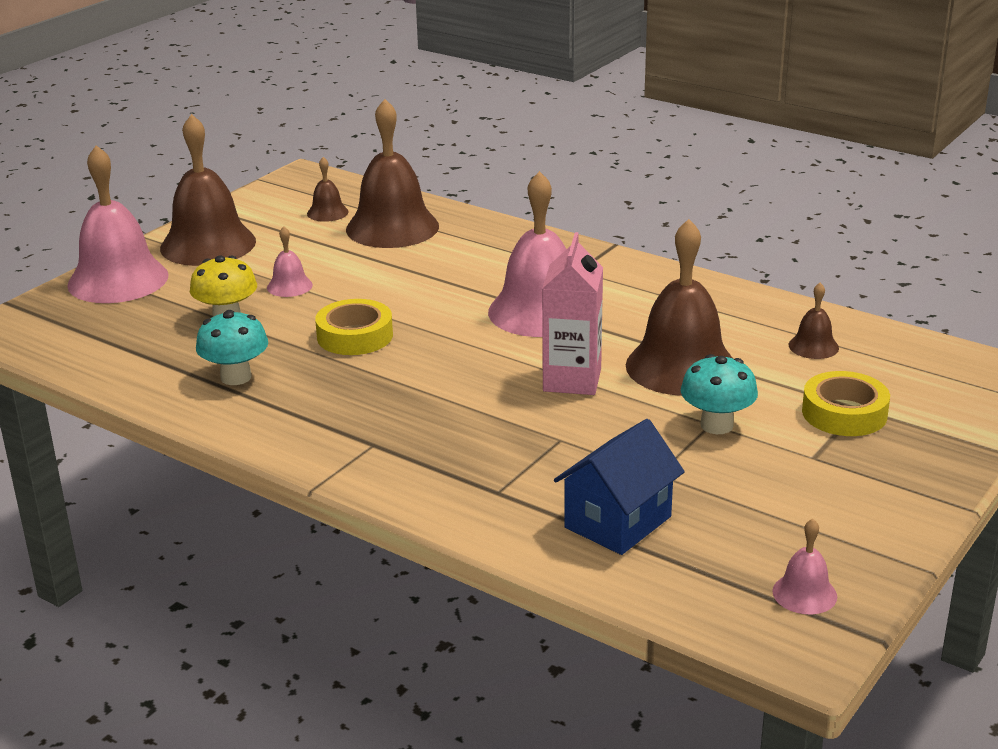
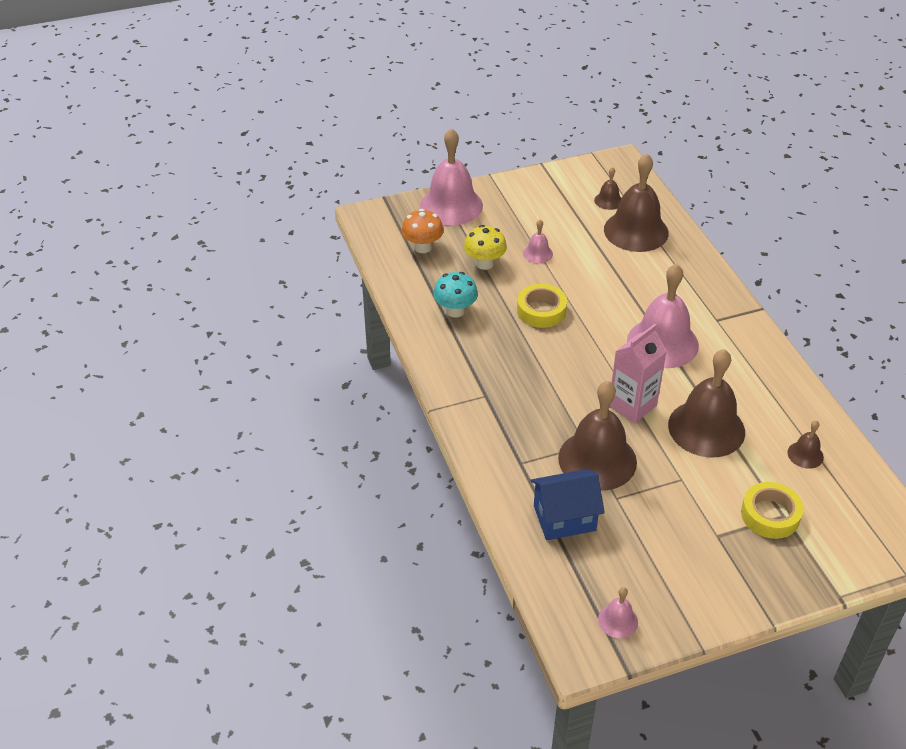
camera: 35 degrees right, 15 degrees up
brown bell [160,114,256,266] -> brown bell moved to [558,381,637,490]
turquoise mushroom [681,354,758,434] -> none
none -> orange mushroom [401,209,444,253]

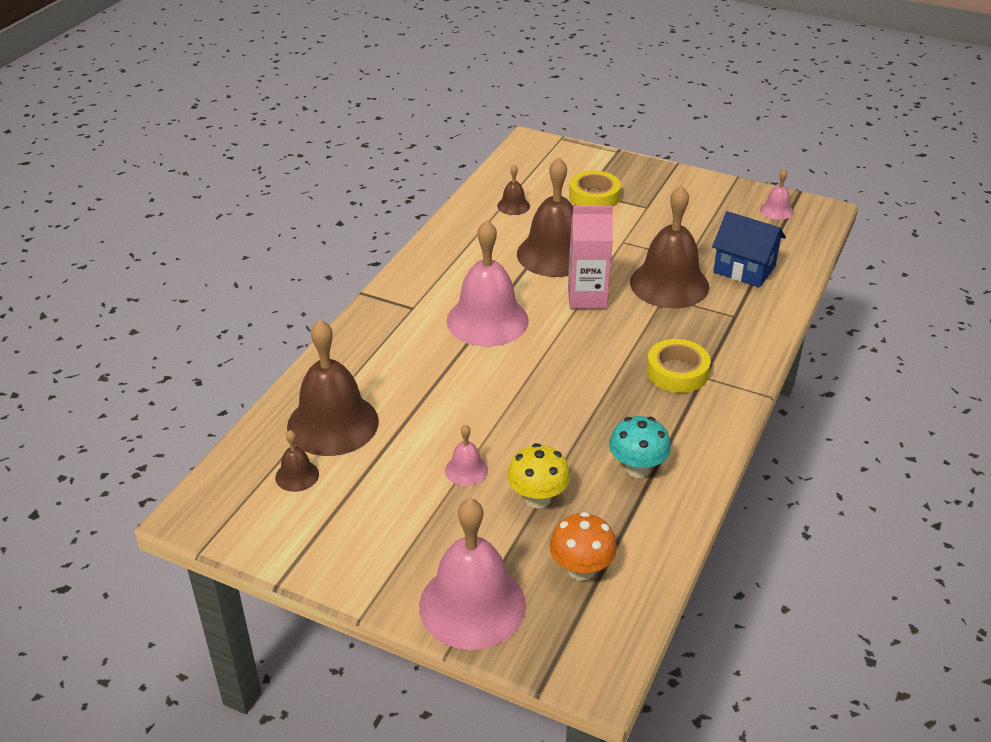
camera: 135 degrees left, 5 degrees down
yellow tape [517,284,567,328] -> yellow tape moved to [646,339,711,393]

